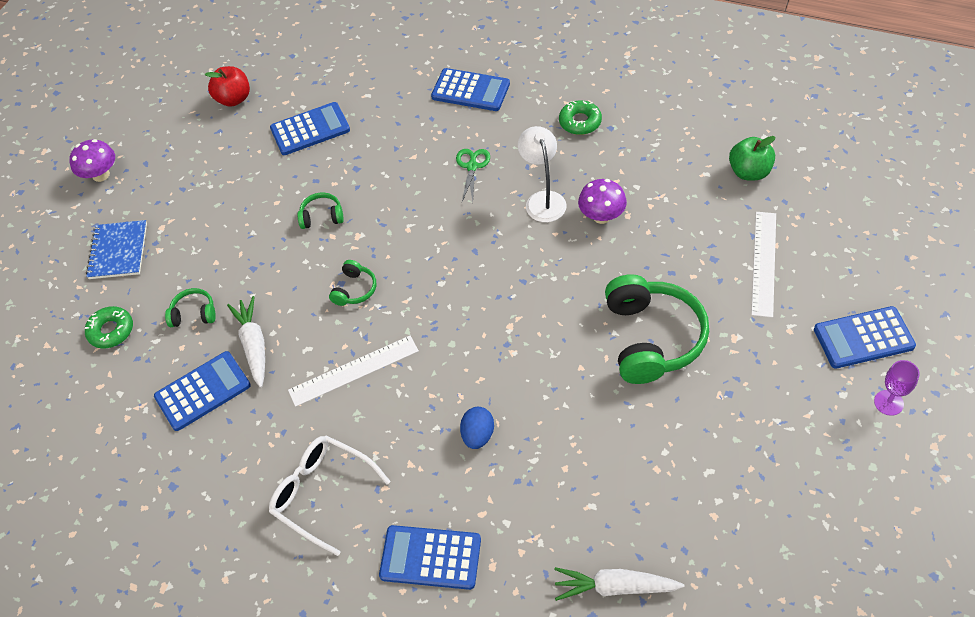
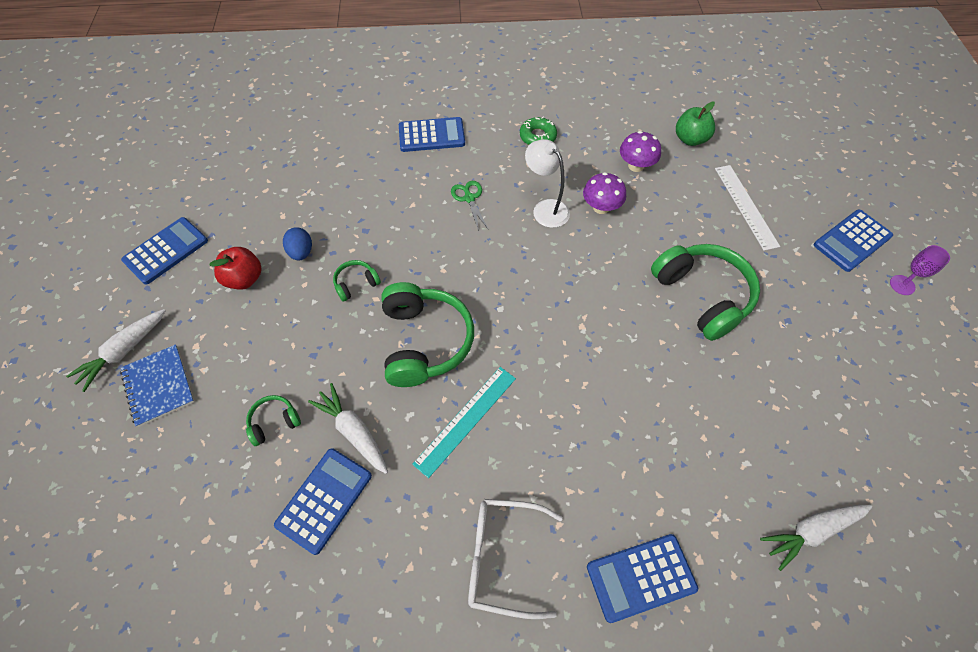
camera: 30 degrees left, 5 degrees up
purple mushroom [69,139,115,182] -> purple mushroom moved to [620,131,661,172]
green donut [85,306,133,348] -> none
red apple [205,66,250,107] -> red apple moved to [209,247,262,290]
blue calculator [270,102,350,155] -> blue calculator moved to [121,217,208,285]
white ruler [288,336,419,407] -> turquoise ruler [412,367,516,478]
green headphones [329,260,376,306] -> green headphones [381,282,474,387], size x2.18
blue egg [460,407,494,449] -> blue egg moved to [283,227,312,261]
none -> white carrot [66,309,166,392]

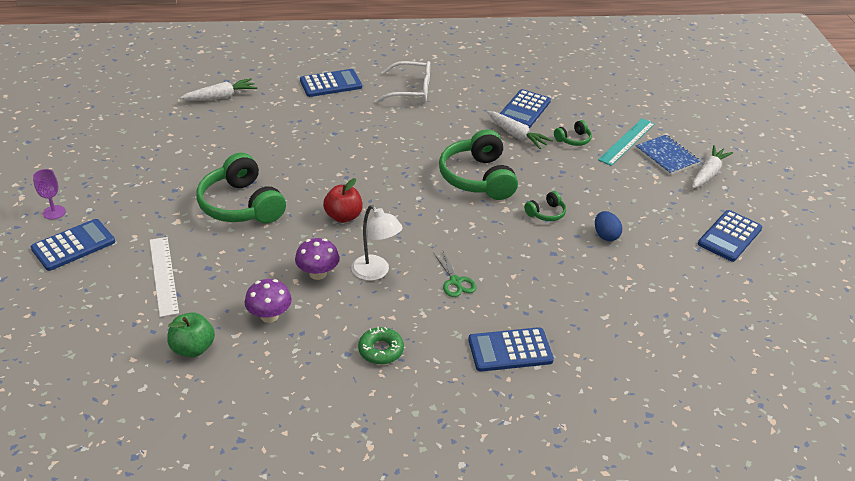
camera: 175 degrees right, 20 degrees down
red apple [209,247,262,290] -> red apple moved to [323,178,362,223]
turquoise ruler [412,367,516,478] -> turquoise ruler moved to [598,118,655,166]

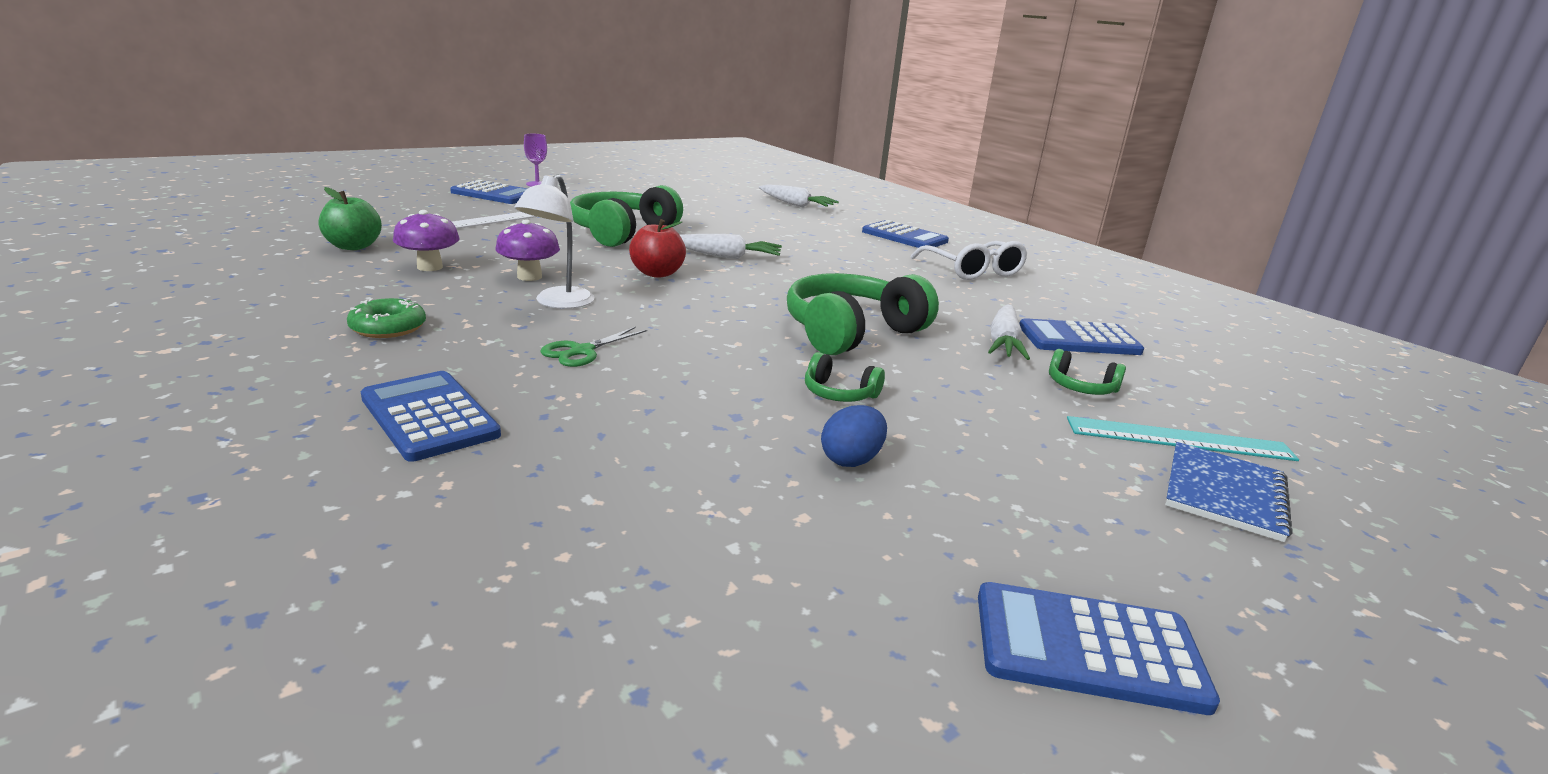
camera: 60 degrees right, 15 degrees down
white carrot [692,145,733,188] -> white carrot moved to [680,234,782,259]

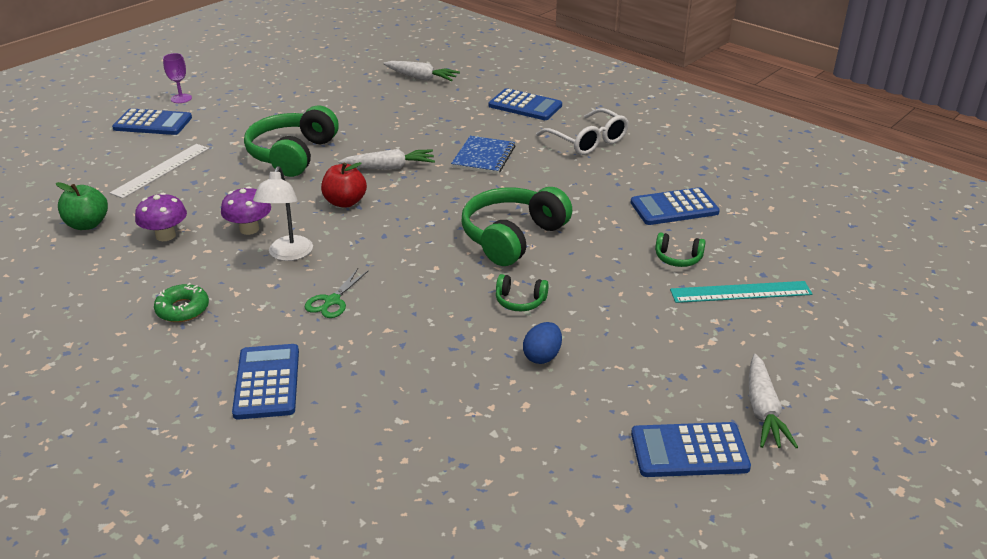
camera: 10 degrees left, 10 degrees up
blue calculator [360,371,501,462] -> blue calculator turned 45 degrees clockwise [232,344,299,420]
white carrot [988,304,1030,360] -> white carrot moved to [749,354,798,448]
blue notebook [1165,442,1292,542] -> blue notebook moved to [451,136,515,174]

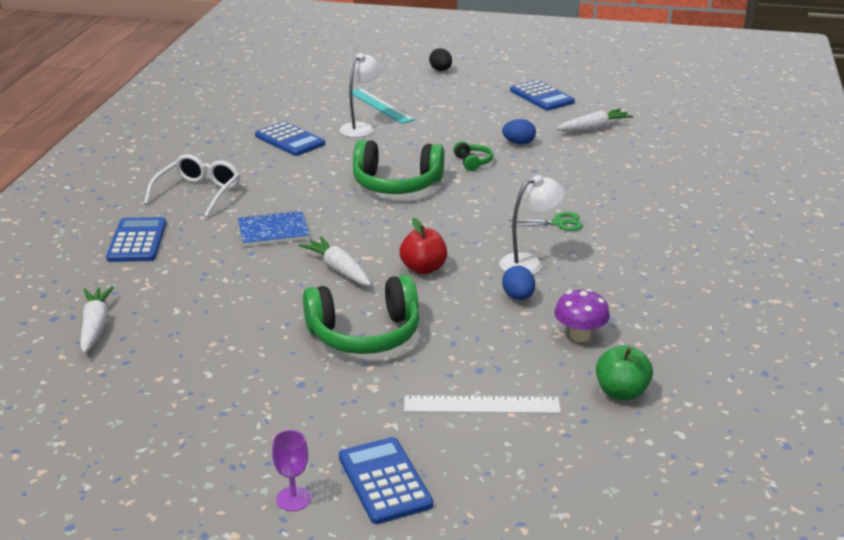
camera: 120 degrees left, 5 degrees down
green donut [154,283,209,322] -> none
purple mushroom [221,186,271,235] -> blue egg [502,266,535,300]
blue calculator [232,344,299,420] -> none
green headphones [655,232,705,267] -> white lamp [339,53,381,138]
white carrot [749,354,798,448] -> white carrot moved to [556,109,634,131]
none -> black egg [429,48,452,71]

